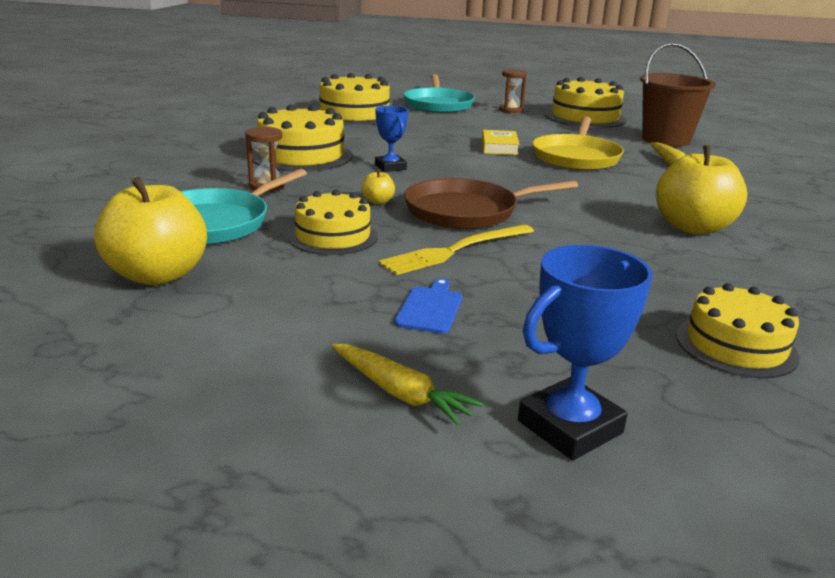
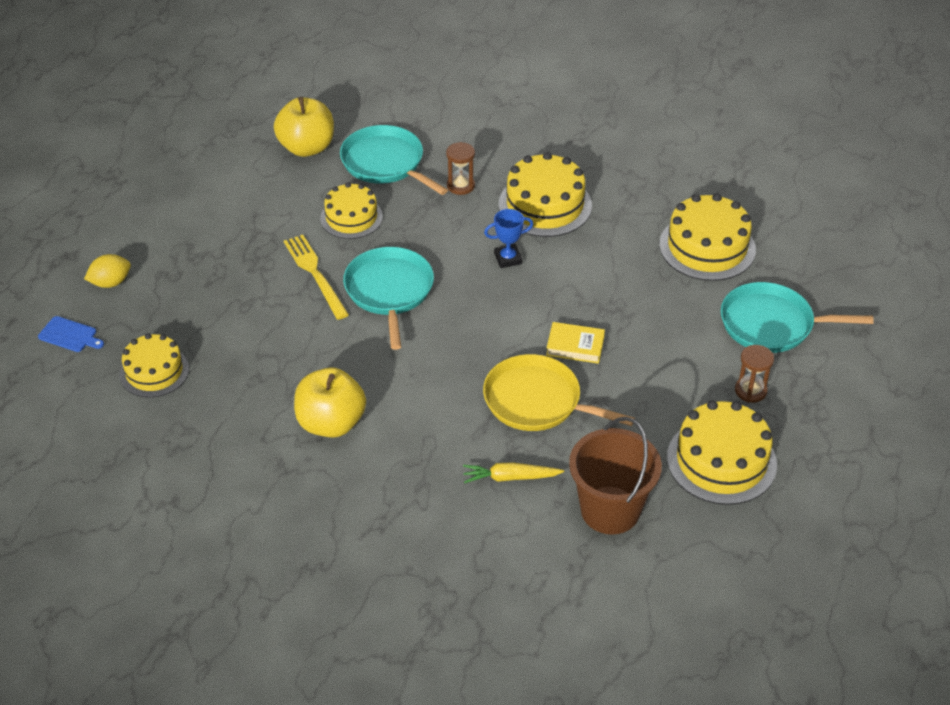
camera: 100 degrees right, 20 degrees up
yellow carrot [332,344,484,426] -> none
yellow apple [361,170,395,204] -> none
blue cutting board [395,278,462,334] -> blue cutting board moved to [38,316,104,352]
brown pan [404,178,578,229] -> turquoise pan [343,247,434,350]
blue trophy [518,245,653,460] -> yellow lemon [84,254,131,288]

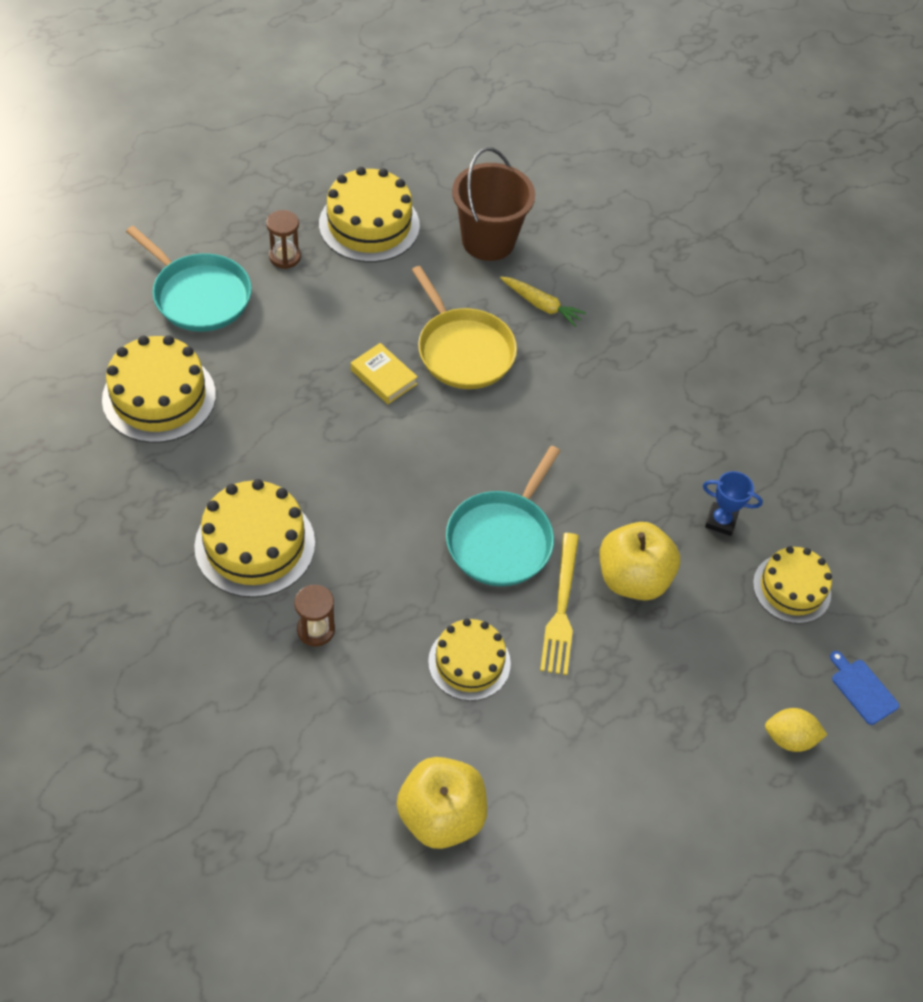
camera: 150 degrees left, 10 degrees up
yellow apple [294,368,366,438] -> yellow apple moved to [600,522,680,601]
turquoise pan [340,125,448,195] -> none
blue trophy [484,209,533,268] -> blue trophy moved to [703,471,763,536]

